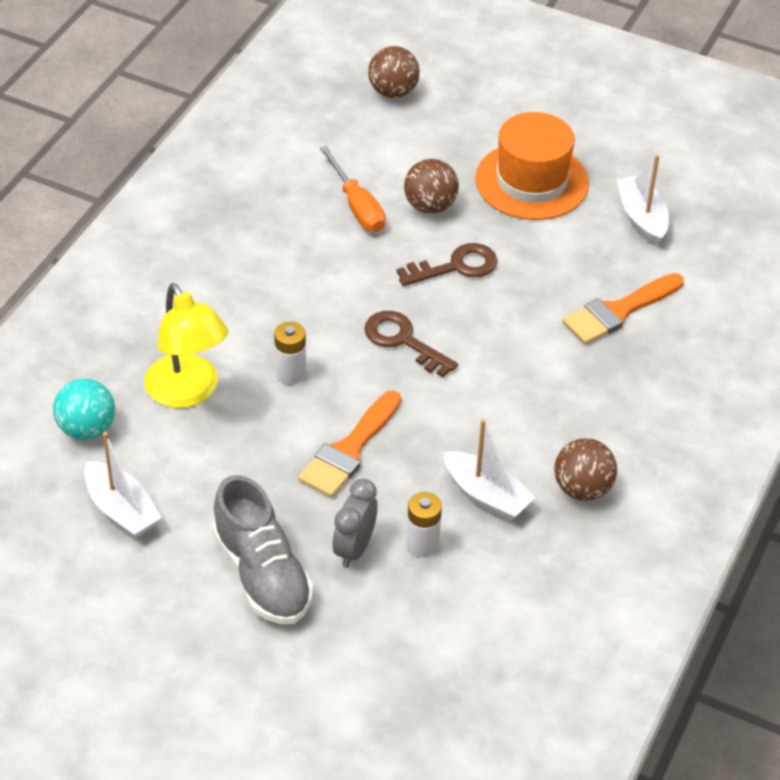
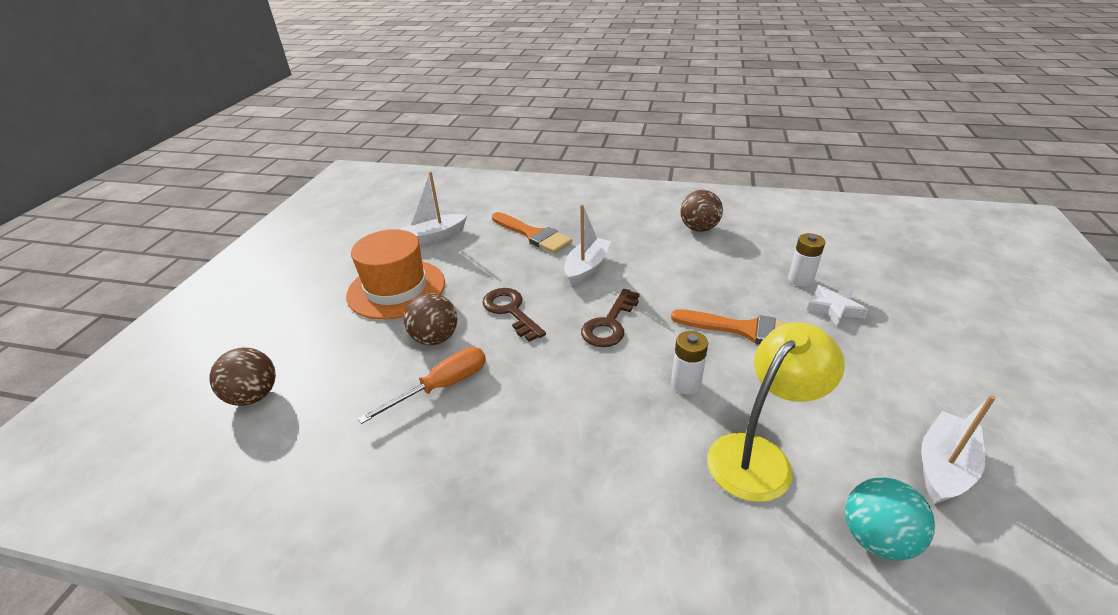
camera: 100 degrees left, 10 degrees down
grey shoe [212,475,314,624] -> none
grey clock [332,479,378,568] -> white star [807,285,868,327]
white boat [443,419,536,521] -> white boat moved to [564,204,611,286]

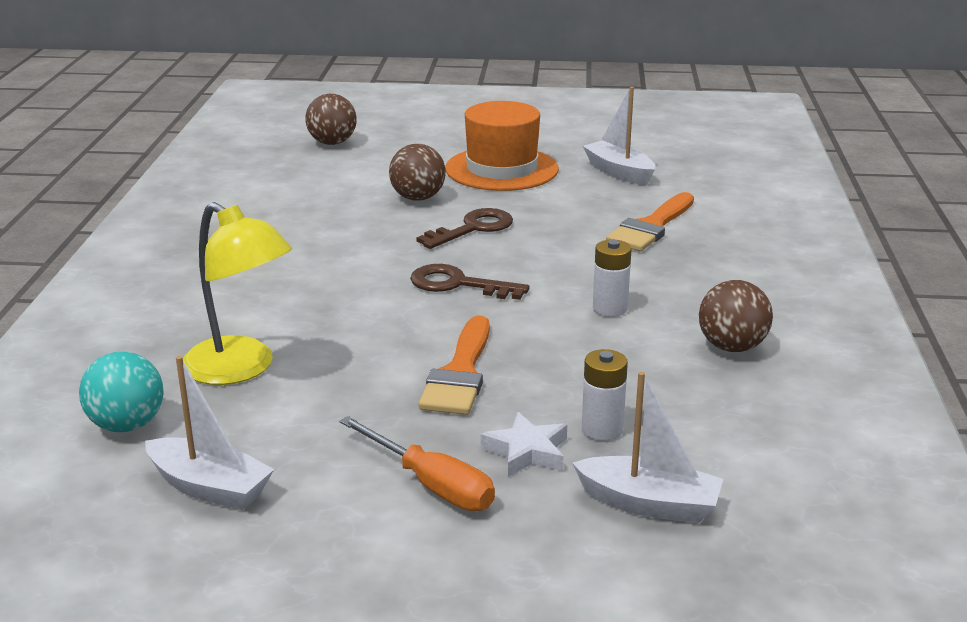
camera: 80 degrees right, 10 degrees down
orange screwdriver [358,347,486,424] -> orange screwdriver moved to [339,416,495,511]
white boat [564,204,611,286] -> white boat moved to [572,372,723,523]
white battery [671,331,708,394] -> white battery moved to [593,240,632,317]

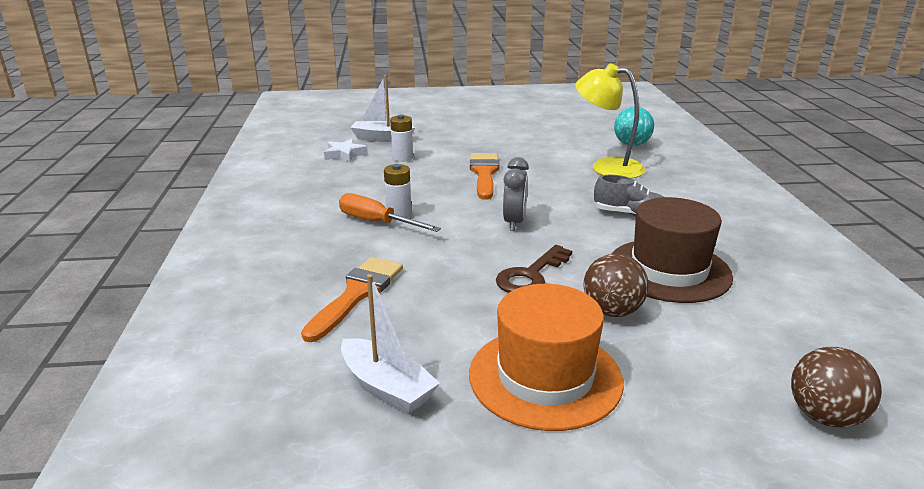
camera: 170 degrees right, 0 degrees up
white boat [145,356,274,510] -> none
orange screwdriver [339,416,495,511] -> orange screwdriver moved to [339,193,441,232]
brown key [410,264,529,300] -> grey clock [503,157,529,231]
white star [481,412,567,477] -> white star moved to [324,139,368,162]
brown ball [699,280,773,352] -> none
none -> grey shoe [594,175,663,217]
none -> brown hat [611,197,733,303]

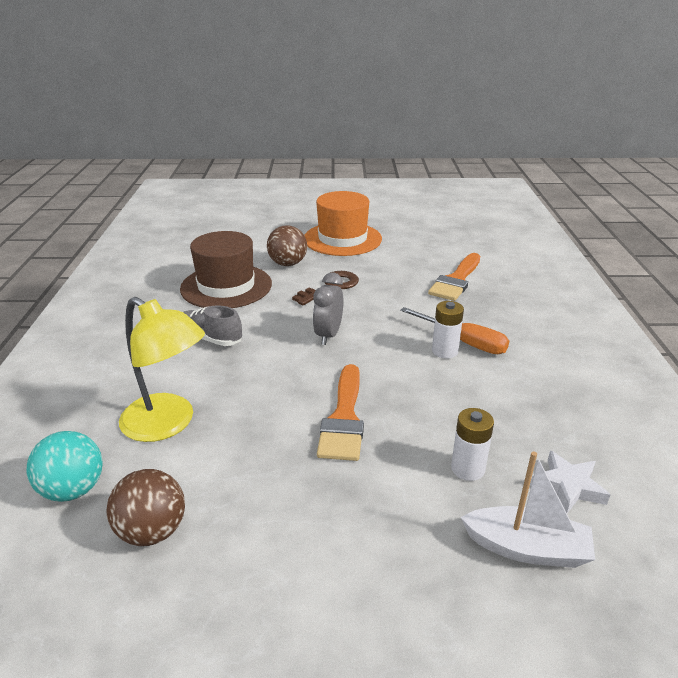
camera: 175 degrees left, 5 degrees up
white boat [341,274,440,414] -> none
brown ball [791,347,882,428] -> brown ball moved to [107,469,185,546]

